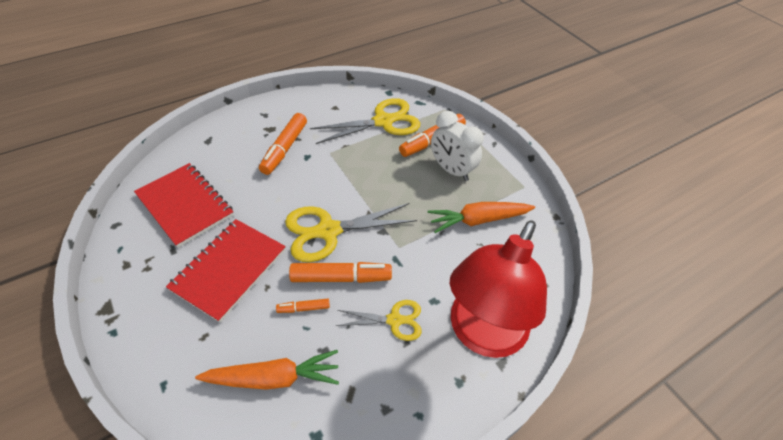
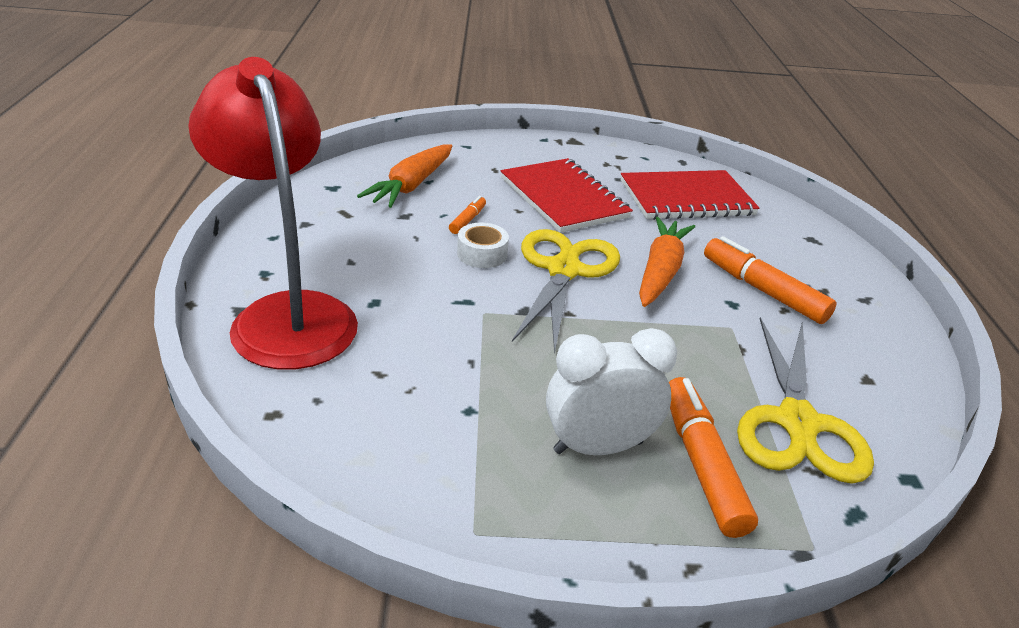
camera: 120 degrees right, 15 degrees down
orange marker [289,262,392,283] -> white tape [457,223,509,268]
yellow scissors [336,300,421,341] -> none
orange carrot [428,202,535,233] -> orange carrot moved to [639,217,695,307]

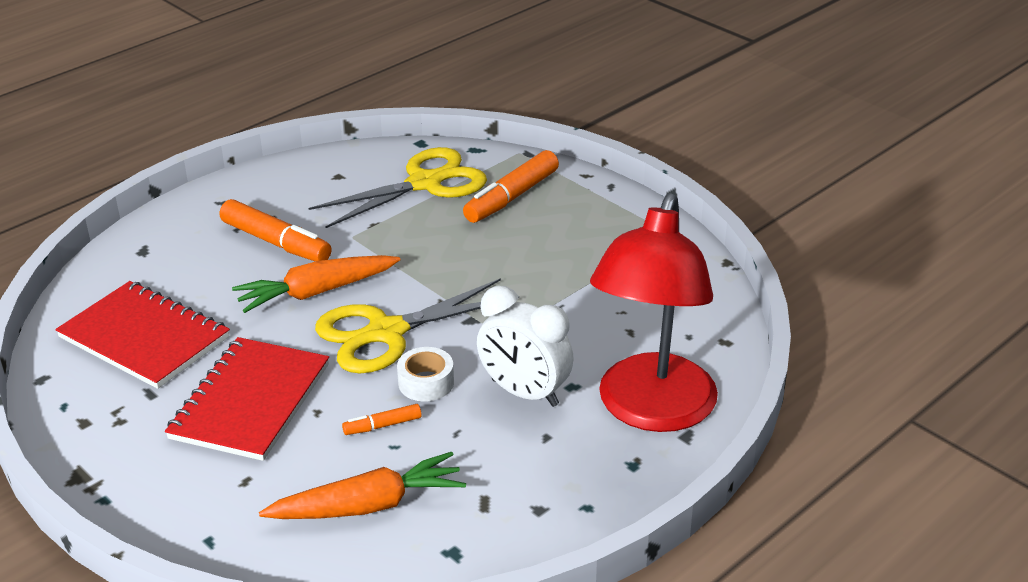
camera: 130 degrees left, 0 degrees up
white clock [546,328,677,455] -> white clock moved to [477,286,574,407]
orange marker [704,236,836,324] -> orange marker turned 60 degrees counterclockwise [220,199,332,262]

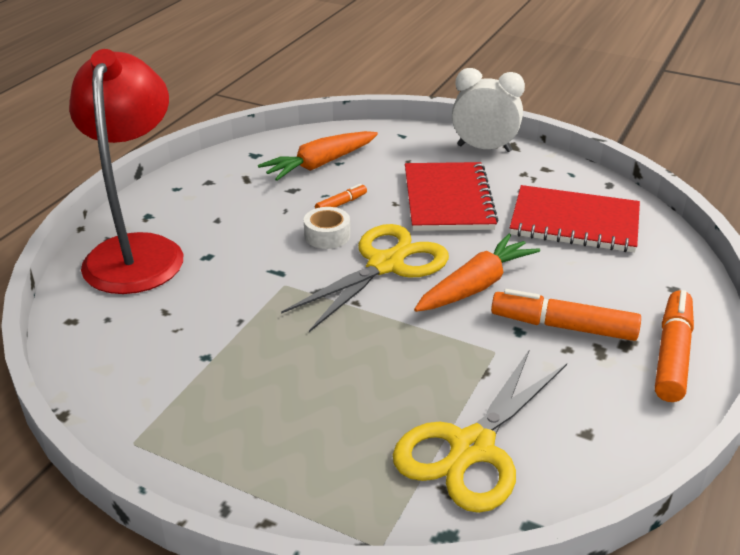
camera: 160 degrees right, 0 degrees up
orange marker [463,150,559,223] -> orange marker moved to [655,290,694,402]
white clock [477,286,574,407] -> white clock moved to [452,68,525,152]

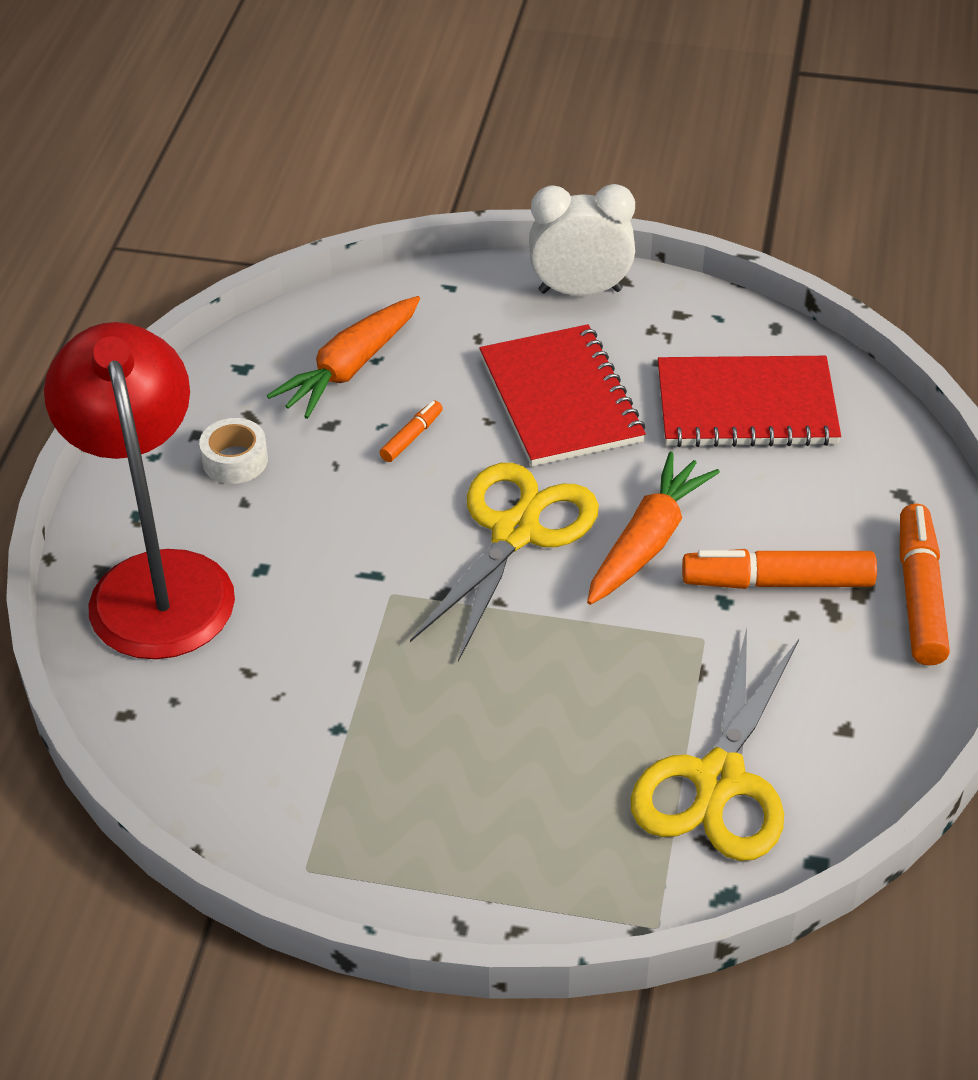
camera: 15 degrees left, 10 degrees up
white tape [304,207,350,249] -> white tape moved to [199,418,268,484]

